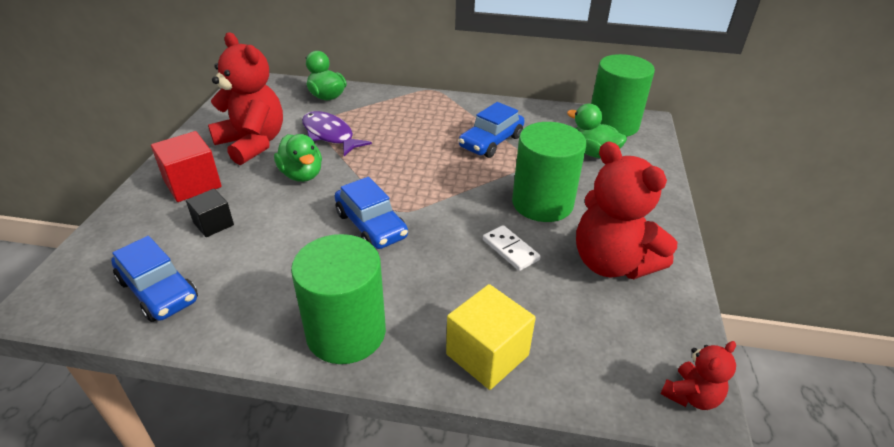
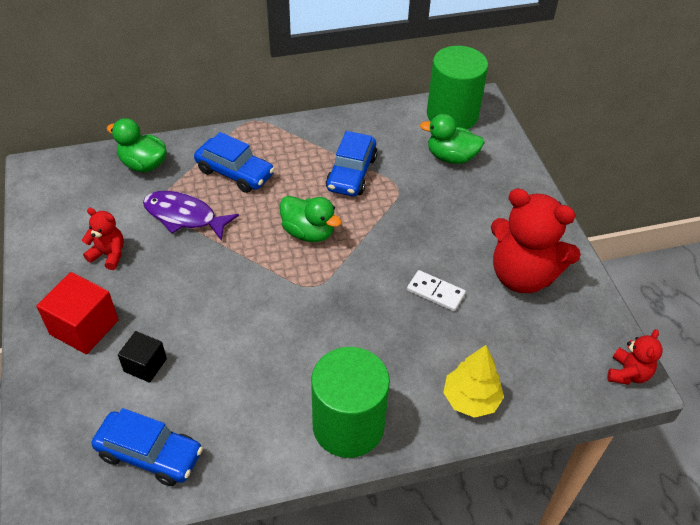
camera: 25 degrees left, 10 degrees up
red teddy bear [208,32,283,165] -> red teddy bear [82,208,124,270], size x0.48
green duck [274,134,322,182] -> green duck moved to [280,196,341,242]
blue car [335,177,408,249] -> blue car moved to [194,132,275,193]
yellow cube [446,284,536,390] -> yellow tree [443,345,504,418]
green cylinder [512,122,586,222] -> none

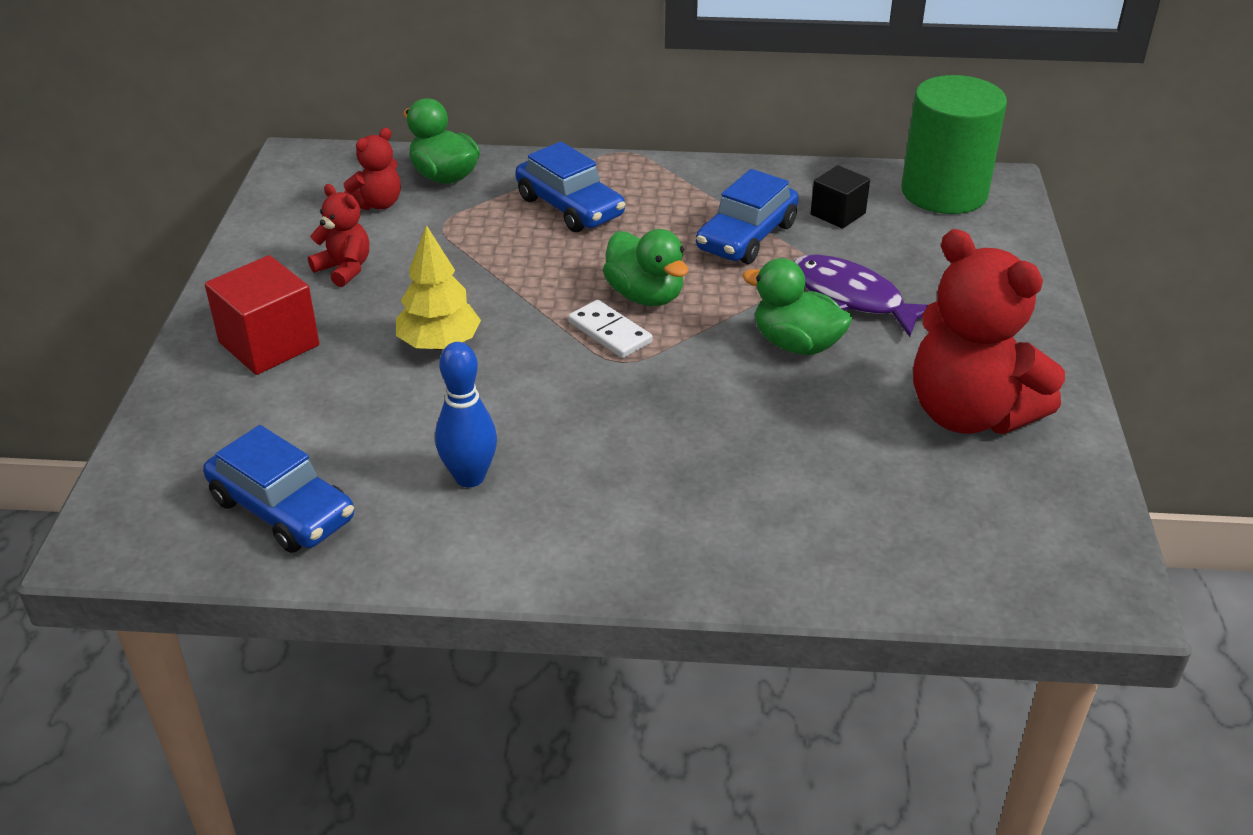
camera: 20 degrees right, 10 degrees down
black cube [118,331,167,383] -> black cube moved to [811,165,870,229]
purple fish [143,191,239,241] -> purple fish moved to [794,255,928,337]
green cylinder [311,347,390,458] -> none
white domino [407,270,466,311] -> white domino moved to [568,300,652,358]
green duck [420,114,485,164] -> green duck moved to [742,258,852,355]
yellow tree [443,345,504,418] -> yellow tree moved to [396,225,481,350]
red teddy bear [607,329,663,385] -> red teddy bear moved to [344,128,401,210]
none -> blue bowling pin [435,342,497,488]

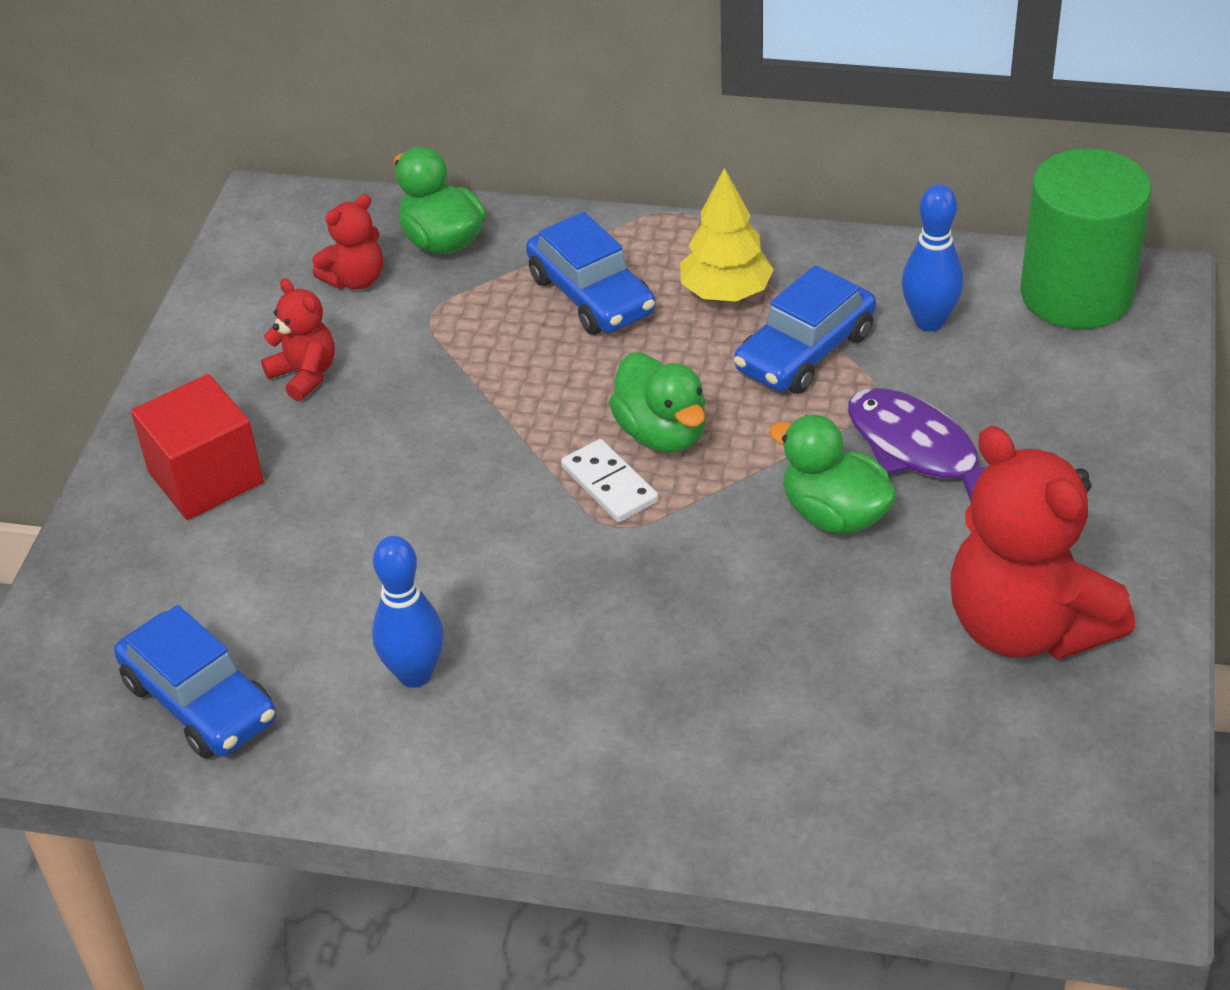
camera: 10 degrees right, 5 degrees up
yellow tree [396,225,481,350] -> yellow tree moved to [680,168,774,301]
black cube [811,165,870,229] -> blue bowling pin [902,184,964,331]

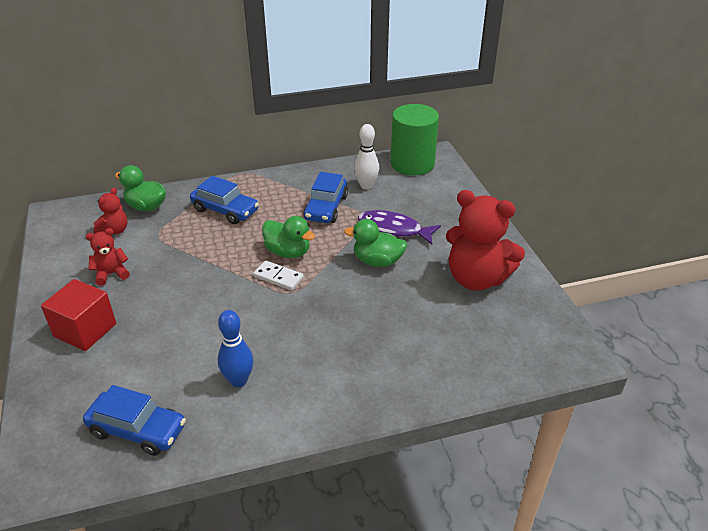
camera: 30 degrees left, 5 degrees down
red teddy bear [261,278,335,401] -> red teddy bear turned 45 degrees counterclockwise [86,228,130,286]
yellow tree [680,168,774,301] -> none
blue bowling pin [902,184,964,331] -> white bowling pin [354,124,379,189]

